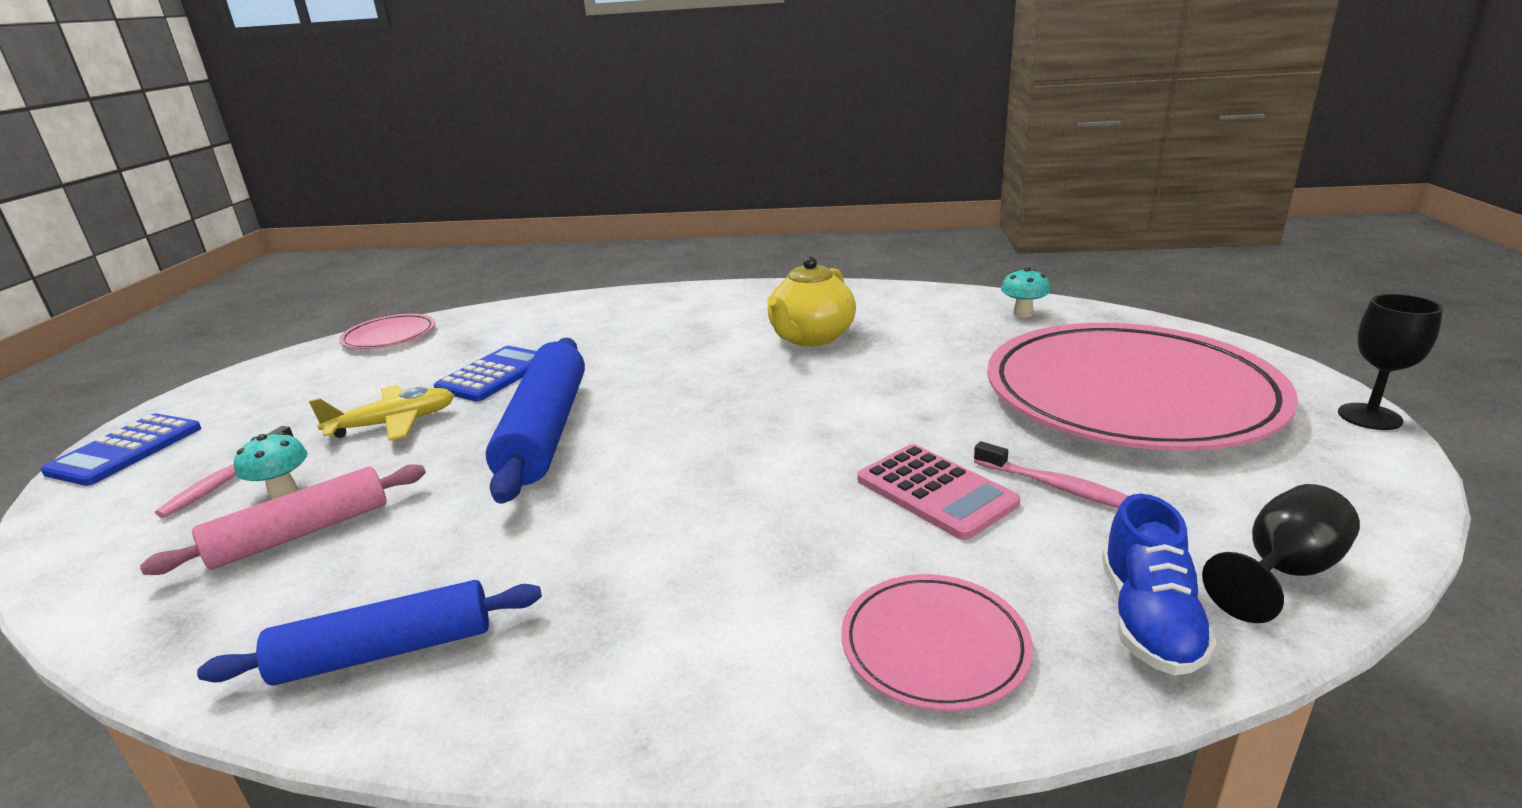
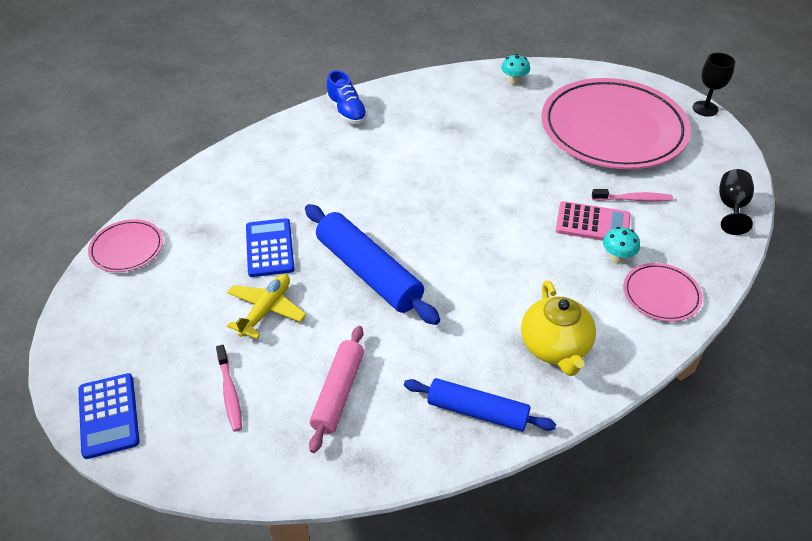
camera: 40 degrees left, 20 degrees up
blue rolling pin [197,580,542,686] -> blue rolling pin turned 75 degrees clockwise [404,378,556,431]
turquoise mushroom [234,432,307,499] -> turquoise mushroom moved to [603,227,640,264]
yellow teapot [767,256,856,347] -> yellow teapot moved to [521,281,596,376]
blue shoe [1102,494,1217,675] -> blue shoe moved to [326,70,368,124]

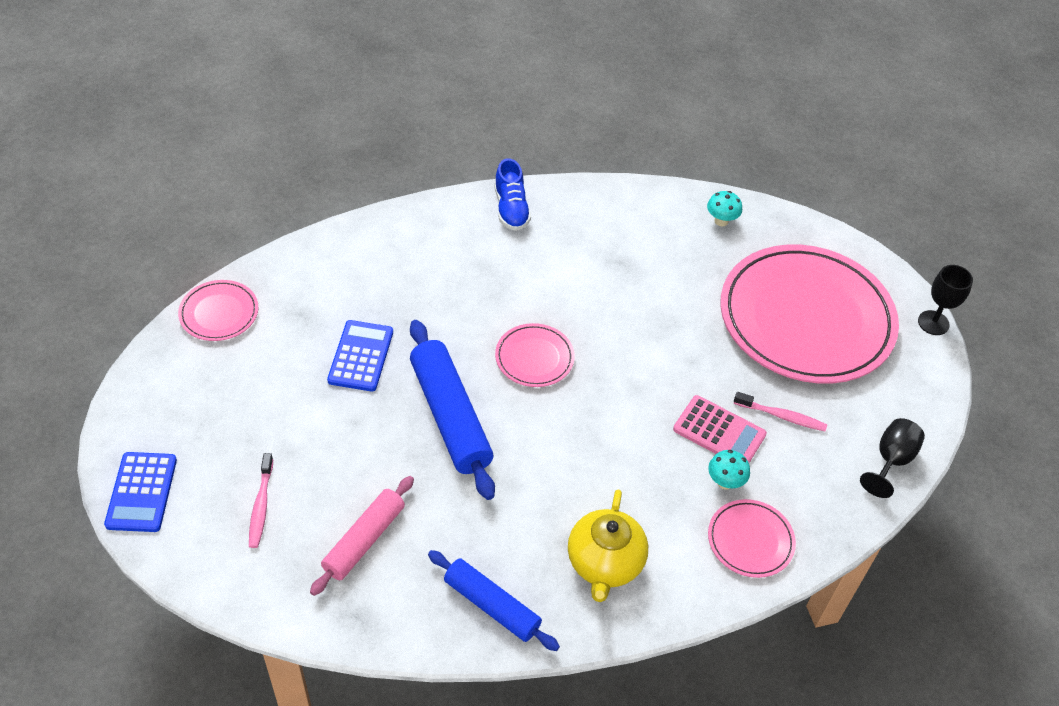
camera: 15 degrees right, 5 degrees up
yellow plane [227,274,306,339] -> none
none -> pink plate [495,323,575,387]

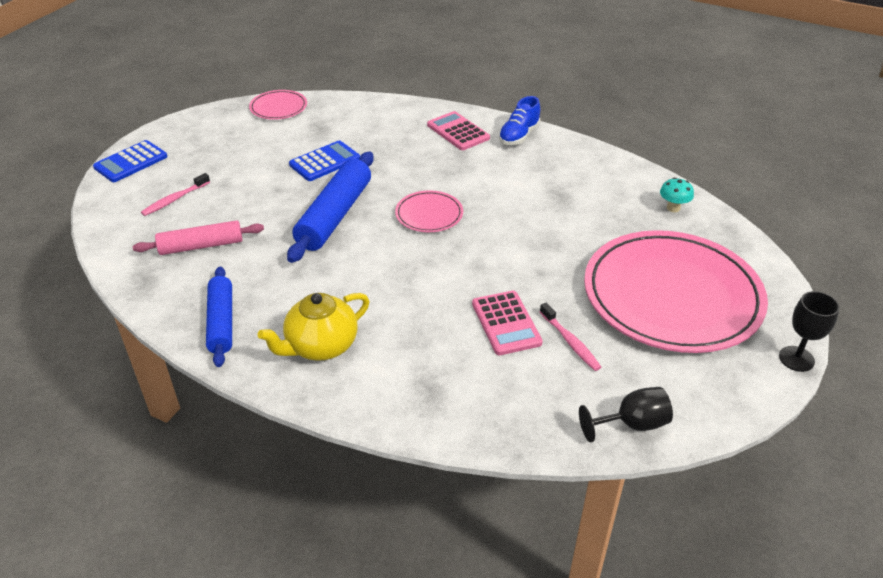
camera: 45 degrees right, 10 degrees down
turquoise mushroom [708,450,750,490] -> none
pink plate [708,499,796,578] -> none
none -> pink calculator [427,111,490,150]

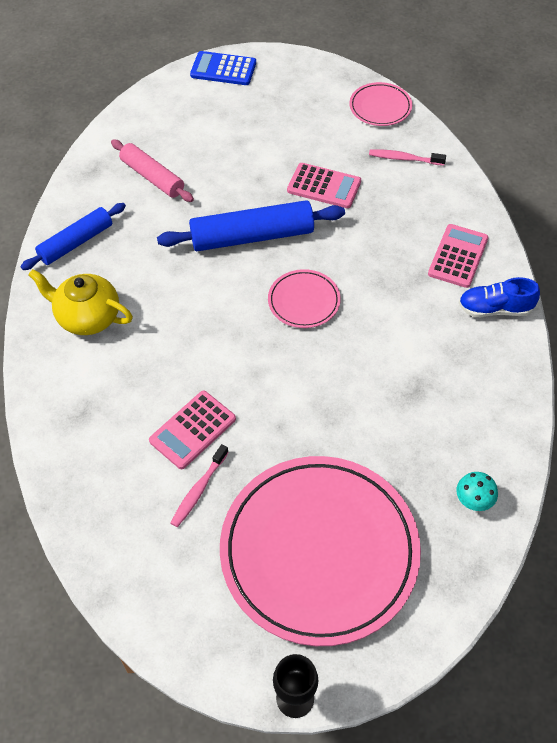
camera: 60 degrees right, 15 degrees up
pink toothbrush [141,173,210,216] -> pink toothbrush moved to [369,149,446,166]
blue calculator [289,140,360,181] -> pink calculator [287,163,361,208]
black goblet [579,387,673,442] -> none

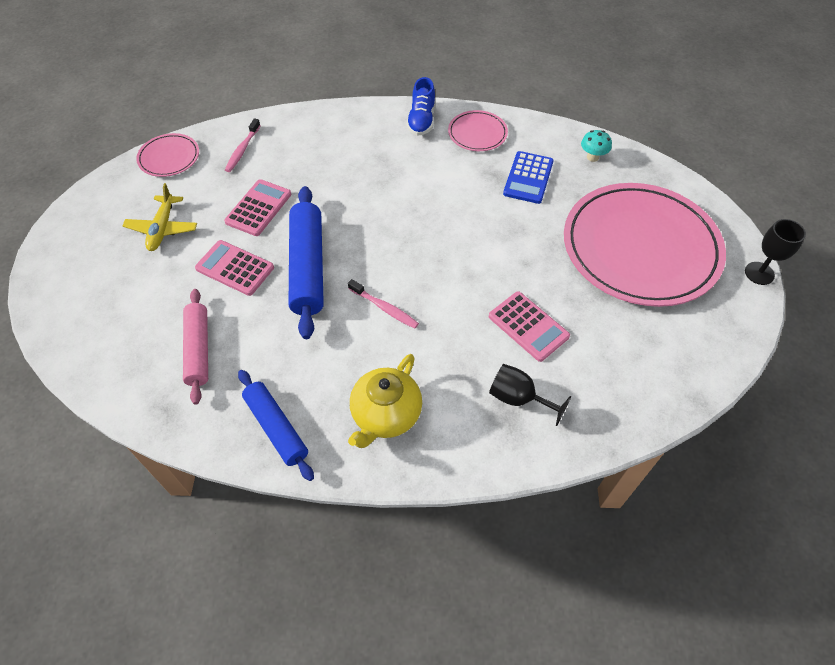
camera: 85 degrees left, 0 degrees up
pink rolling pin [111,140,194,202] -> pink rolling pin turned 60 degrees counterclockwise [183,289,208,405]
pink toothbrush [171,444,229,527] -> pink toothbrush moved to [348,279,419,329]
blue calculator [190,51,256,85] -> blue calculator moved to [503,151,554,204]
pink plate [268,269,341,328] -> pink plate moved to [448,110,508,151]
pink calculator [428,224,488,288] -> pink calculator moved to [195,240,274,296]
none -> yellow plane [123,183,197,251]
none -> black goblet [489,364,572,426]

